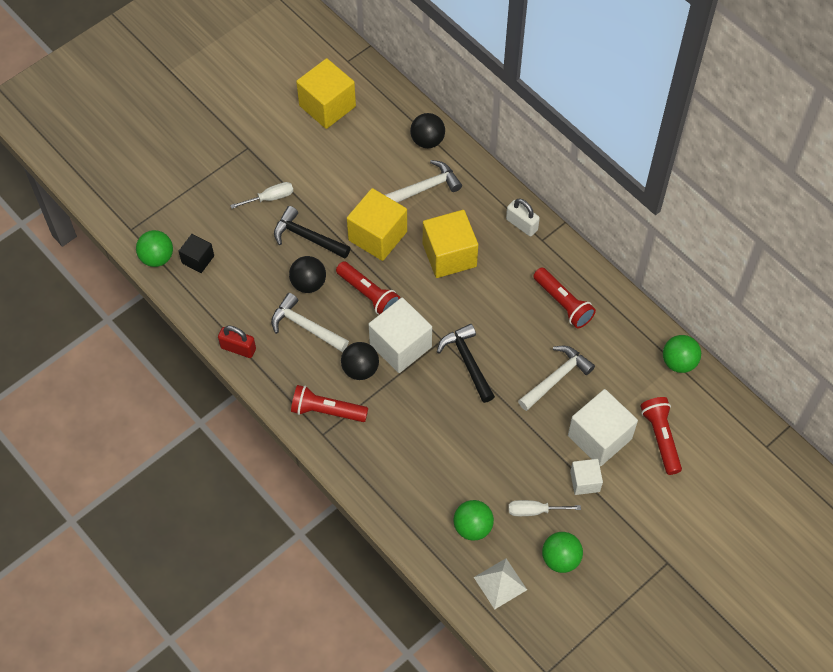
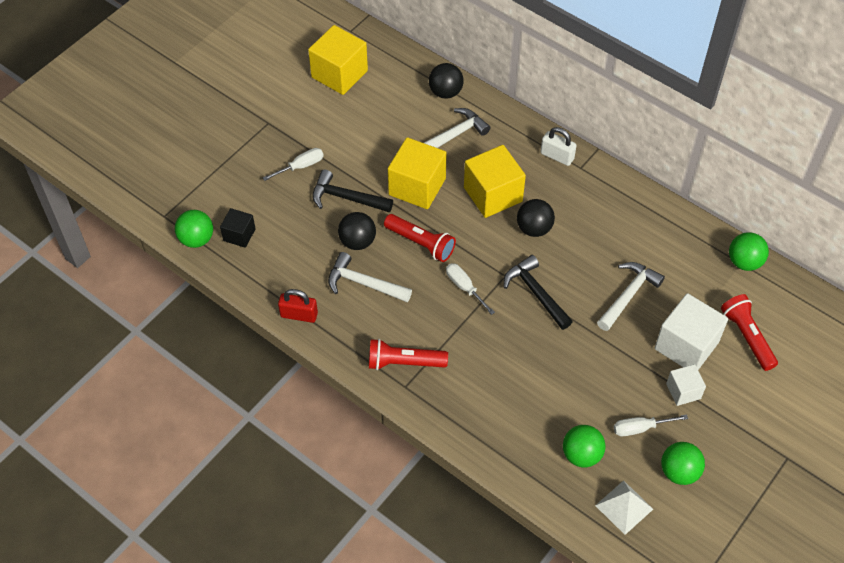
camera: 10 degrees left, 5 degrees down
black ball [341,342,379,380] -> black ball moved to [517,199,555,237]
white cube [369,298,432,373] -> white screwdriver [446,263,495,315]
red flashlight [533,268,596,328] -> none

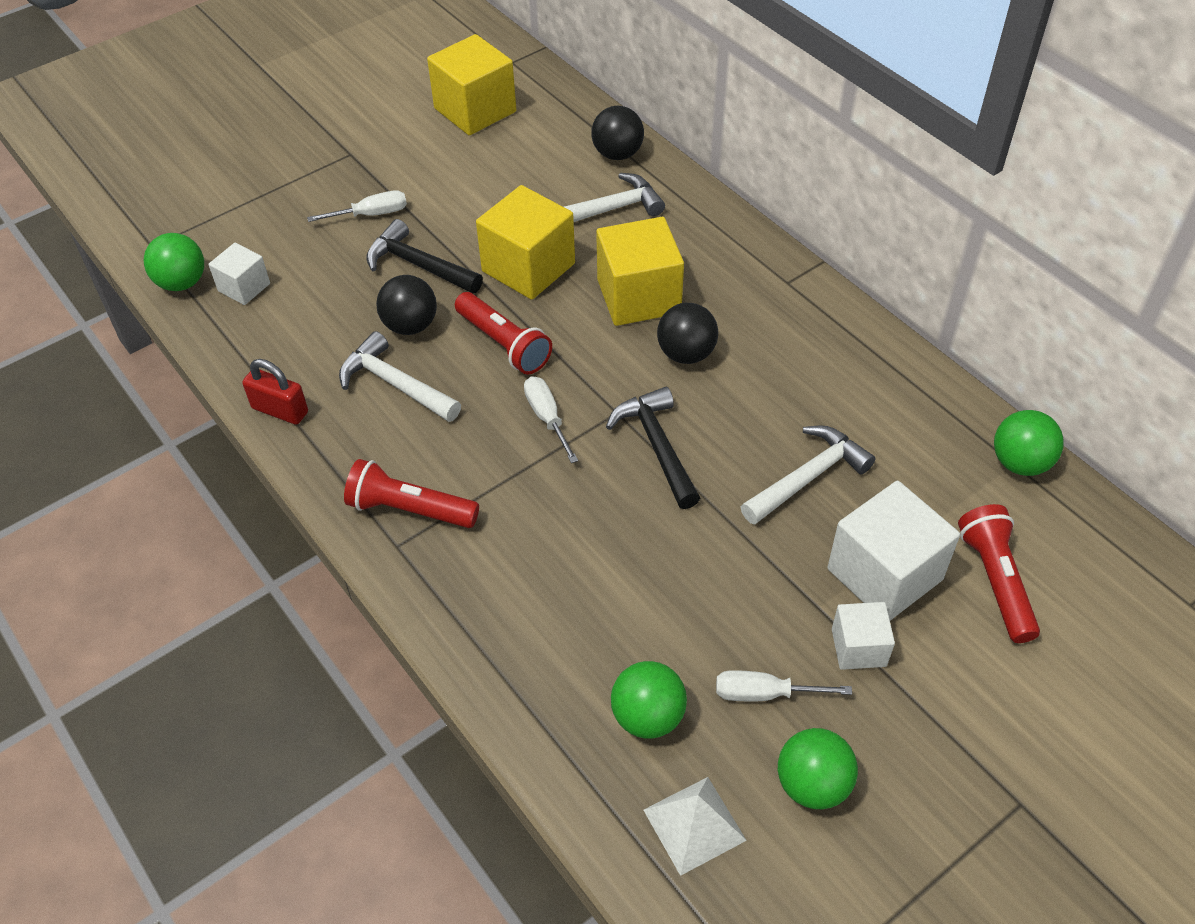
camera: 15 degrees right, 5 degrees down
black cube [220,208,255,248] -> white cube [208,243,270,305]
white padlock [540,127,577,166] -> none

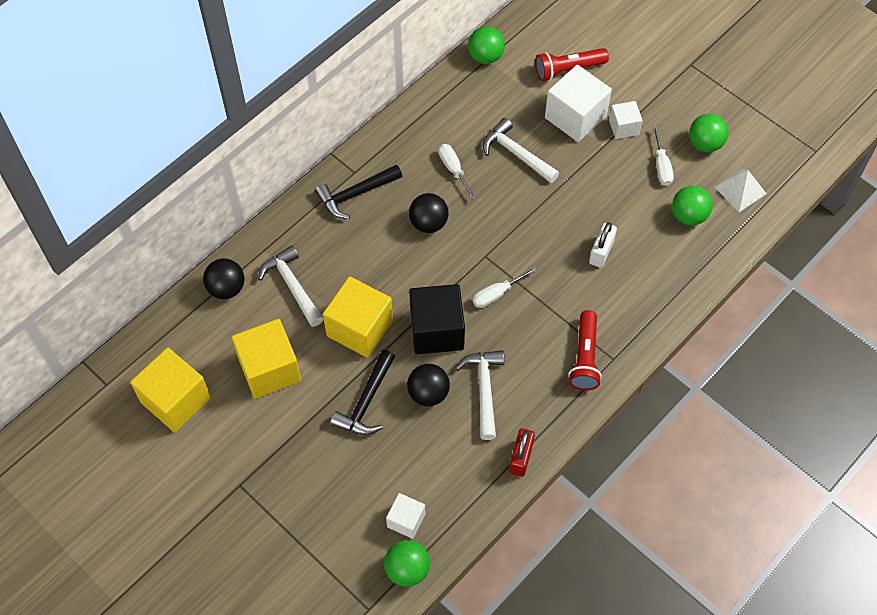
camera: 100 degrees left, 10 degrees up
white screwdriver [307,190,407,222] -> white screwdriver moved to [439,144,476,200]
white hammer [339,331,461,422] -> white hammer turned 150 degrees clockwise [456,350,504,440]
red flashlight [455,292,552,374] -> black cube [409,284,465,354]
yellow cube [596,217,684,326] -> yellow cube moved to [232,319,301,399]
black hammer [606,387,700,509] -> black hammer moved to [315,165,402,219]
none -> white padlock [589,222,617,268]

